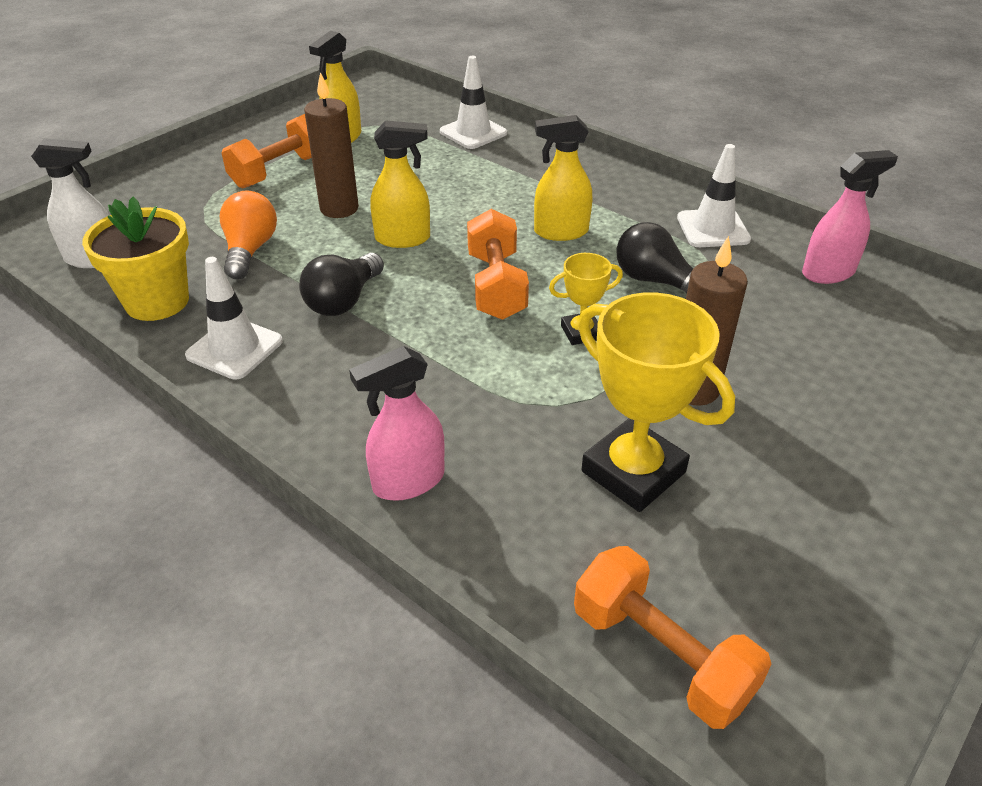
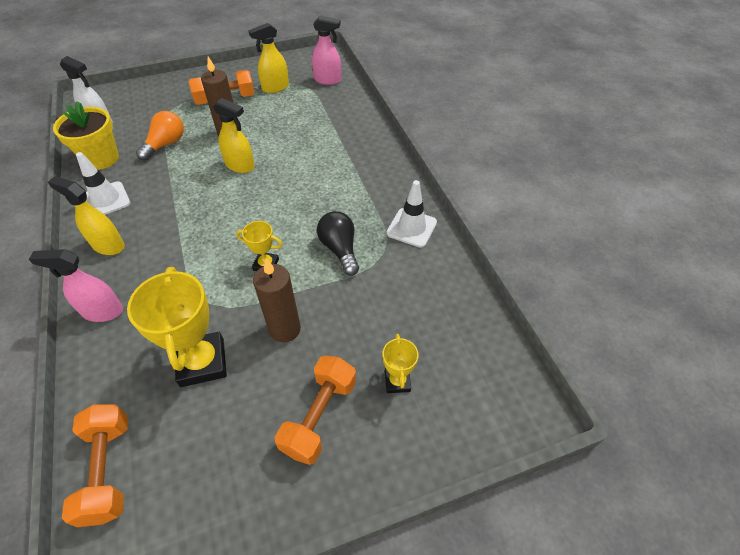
camera: 30 degrees right, 10 degrees up
black light bulb [299,253,384,316] -> none
white traffic cone [440,56,507,149] -> none
orange dumbbell [467,209,529,320] -> orange dumbbell moved to [275,356,356,465]
yellow spray bottle [534,115,592,241] -> yellow spray bottle moved to [48,176,125,255]
pink spray bottle [802,150,898,284] -> pink spray bottle moved to [312,16,341,85]
none -> yellow trophy [382,334,418,393]

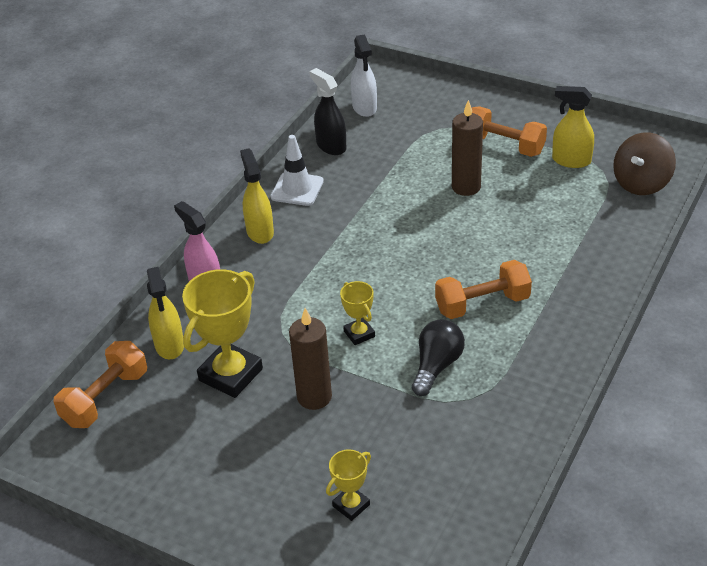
camera: 50 degrees right, 10 degrees down
yellow flower pot [53,101,119,170] -> black spray bottle [309,68,346,155]
orange light bulb [136,111,184,161] -> none
yellow spray bottle [213,98,255,173] -> yellow spray bottle moved to [147,267,184,360]
orange dumbbell [275,356,356,465] -> orange dumbbell moved to [435,260,532,319]
pink spray bottle [312,16,341,85] -> brown spinning top [613,133,676,195]
white traffic cone [386,180,437,248] -> none

